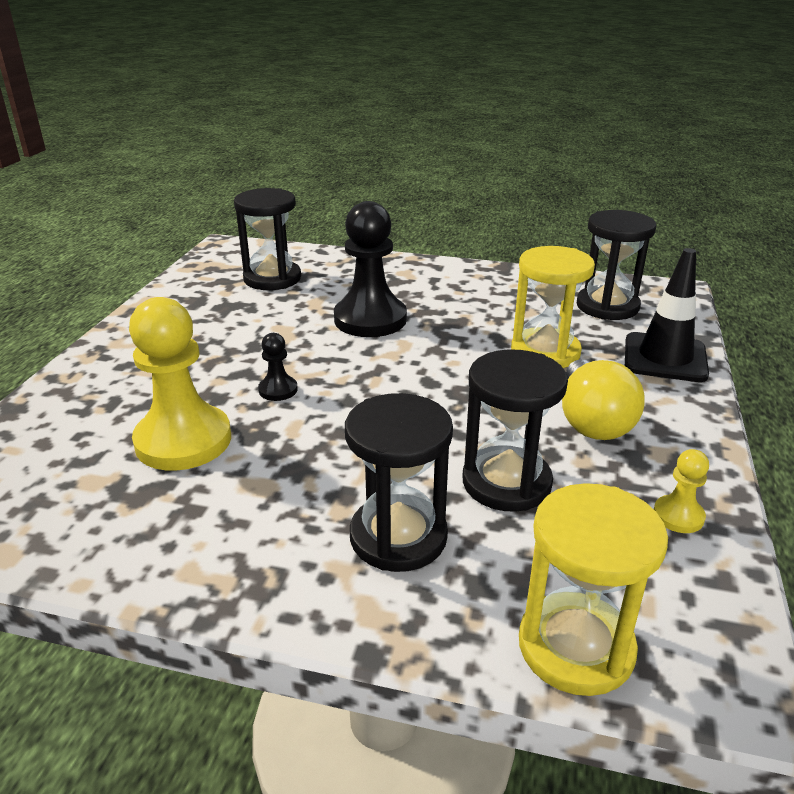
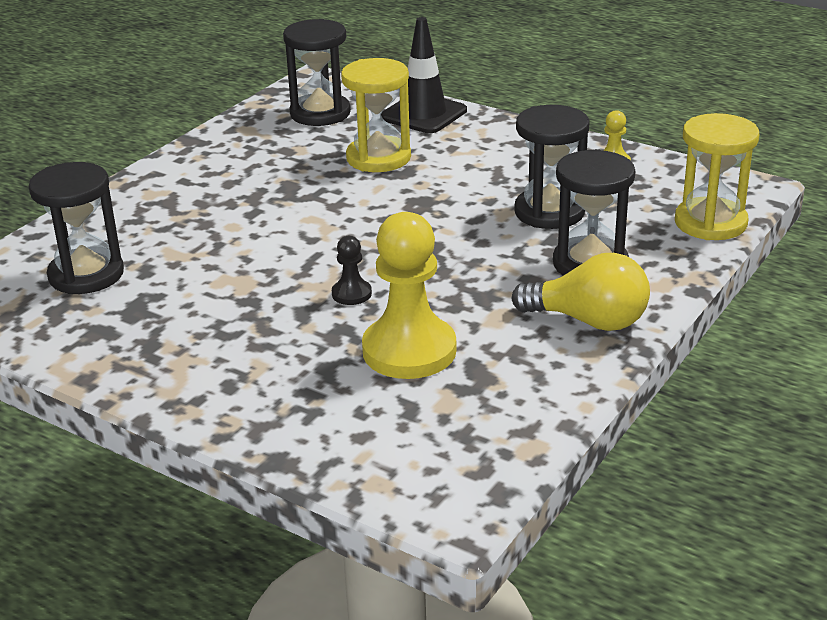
camera: 70 degrees left, 0 degrees up
black pawn [334,201,407,337] -> none
yellow light bulb [562,359,644,440] -> yellow light bulb moved to [511,253,650,331]

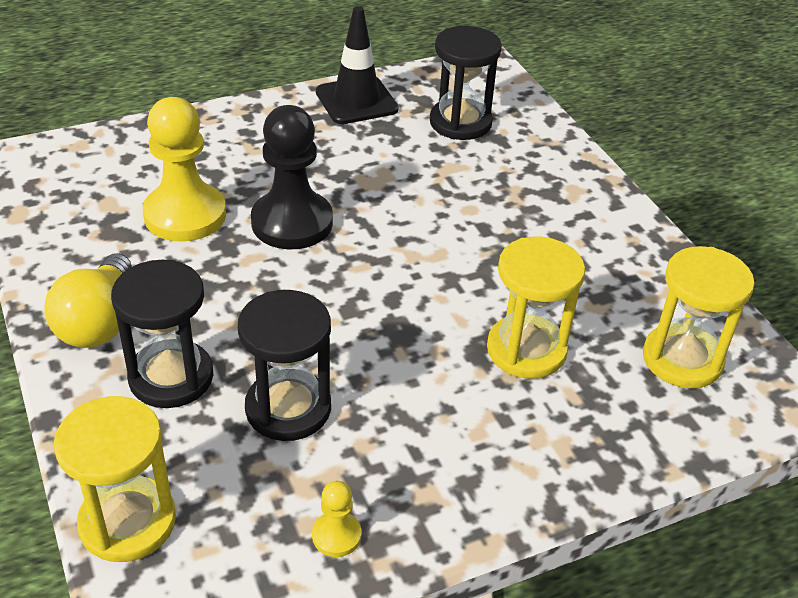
camera: 120 degrees right, 10 degrees up
black hourglass [283,19,351,126] -> yellow hourglass [643,246,755,388]
black pawn [332,236,372,305] -> black pawn [251,105,333,249], size x2.20
black traffic cone [381,17,467,133] -> black traffic cone moved to [316,6,399,124]
yellow light bulb [511,253,650,331] -> yellow light bulb turned 45 degrees counterclockwise [44,253,132,348]

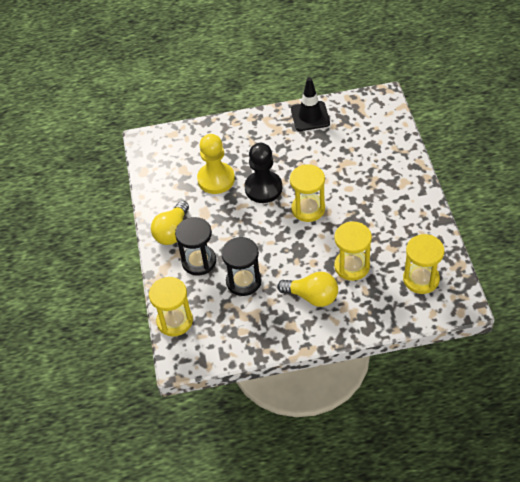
camera: 20 degrees right, 10 degrees up
yellow pawn [312,481,361,557] -> none
black hourglass [430,26,502,140] -> none
none -> yellow light bulb [277,272,338,307]
none -> yellow hourglass [290,164,325,222]

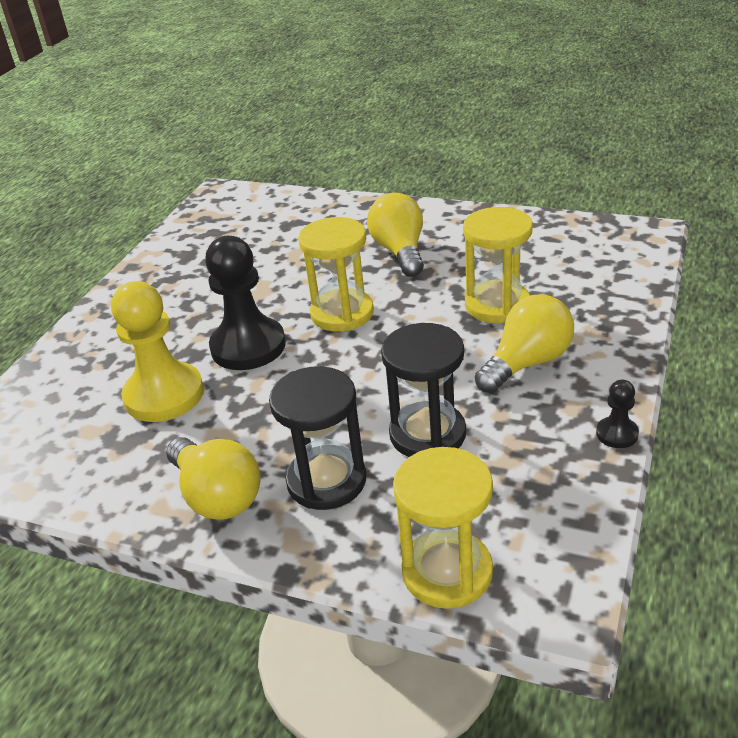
camera: 60 degrees left, 15 degrees down
black traffic cone [291,77,330,131] -> none
yellow hourglass [403,234,444,294] -> none
none -> yellow light bulb [367,193,424,277]
none -> black pawn [596,380,639,448]

